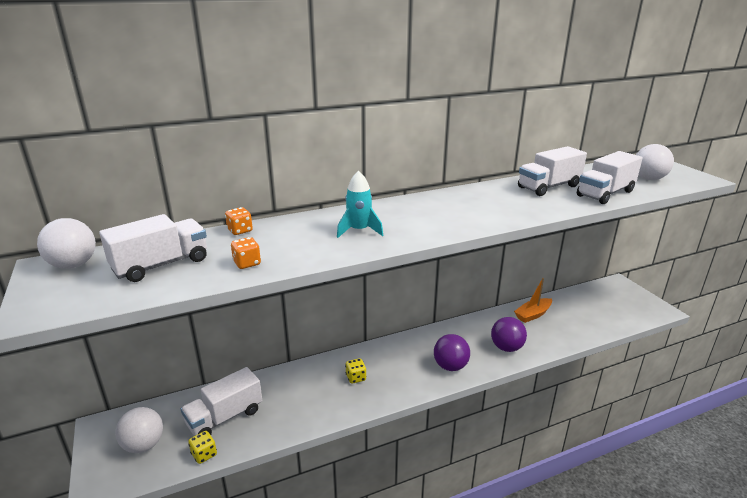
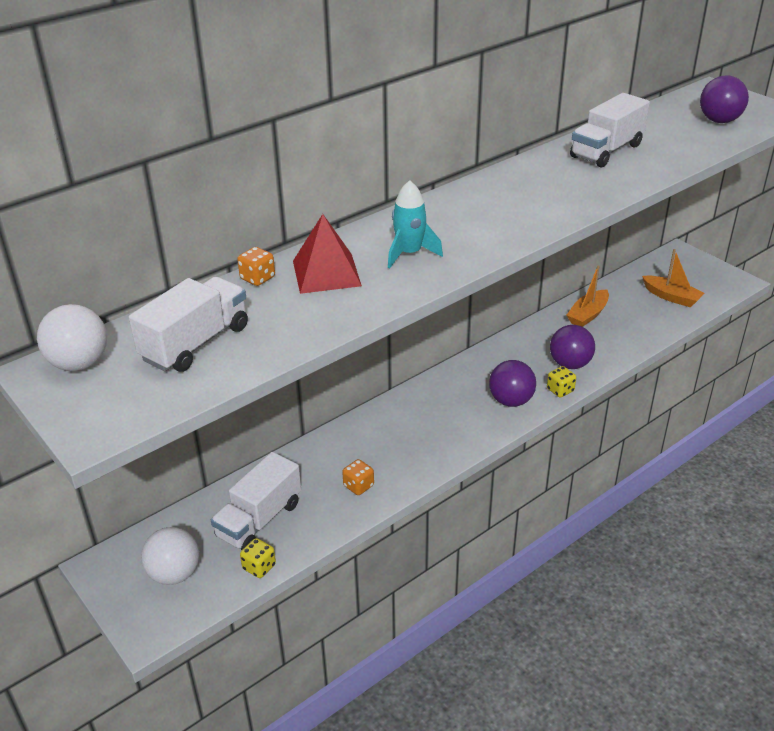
camera: 15 degrees left, 10 degrees up
orange dice [231,237,261,269] -> orange dice moved to [342,459,374,495]
yellow dice [345,358,366,384] -> yellow dice moved to [547,366,576,398]
white truck [577,151,643,204] -> none
white ball [636,144,674,180] -> purple ball [700,75,749,123]
none -> red pyramid [293,214,362,294]
none -> orange boat [642,249,704,307]

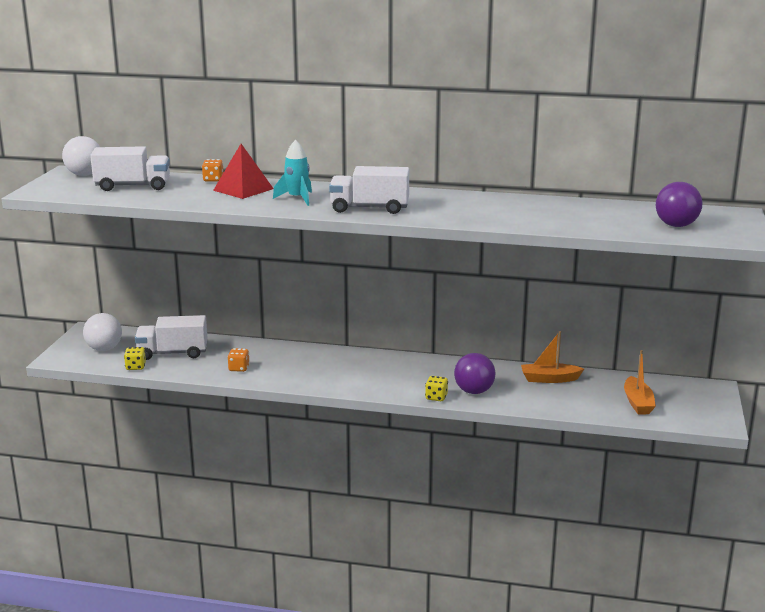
camera: 50 degrees right, 15 degrees down
purple ball [489,360,536,407] -> none
white truck [570,93,650,167] -> white truck moved to [329,166,409,214]

